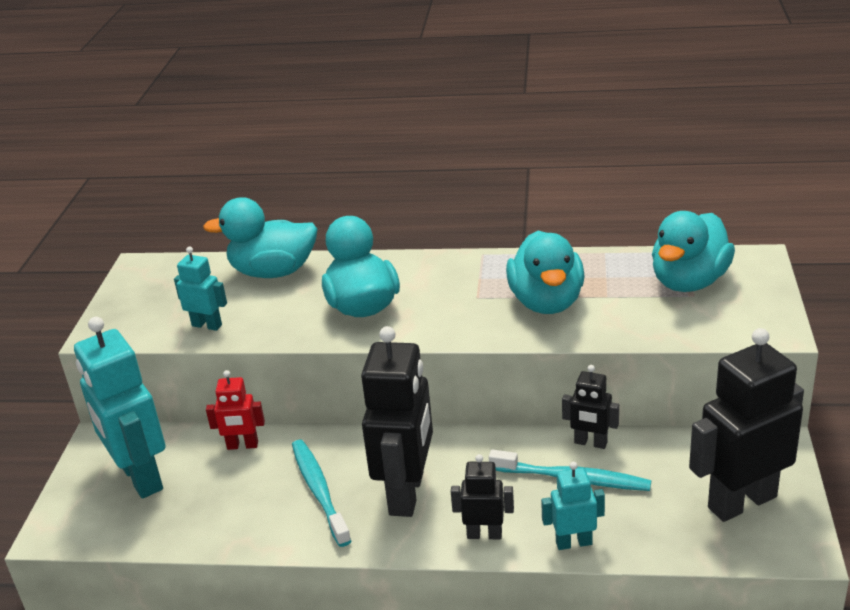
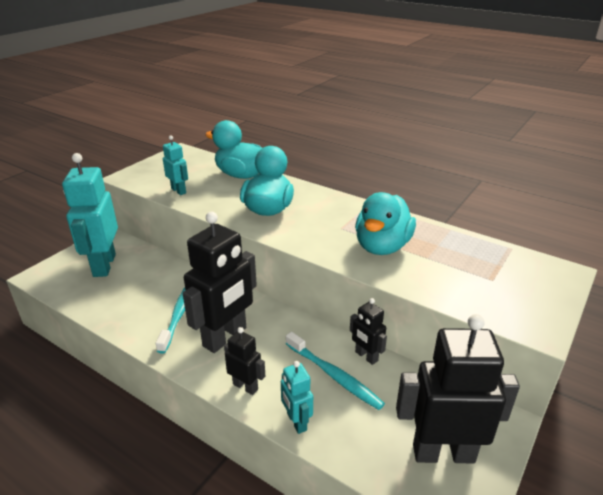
camera: 25 degrees right, 0 degrees up
red robot [206,370,265,450] -> none
turquoise robot [541,462,605,550] -> turquoise robot turned 135 degrees counterclockwise [281,361,313,434]
turquoise duck [652,211,735,292] -> none

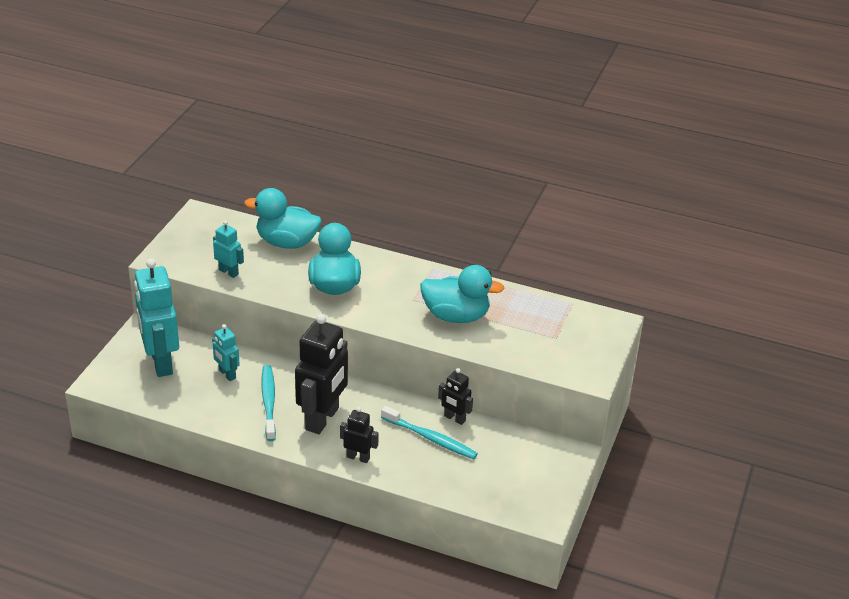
camera: 15 degrees left, 5 degrees up
turquoise robot [281,361,313,434] -> turquoise robot moved to [212,324,240,381]
turquoise duck [355,192,416,255] -> turquoise duck turned 90 degrees counterclockwise [420,265,505,323]
black robot [396,314,520,464] -> none

